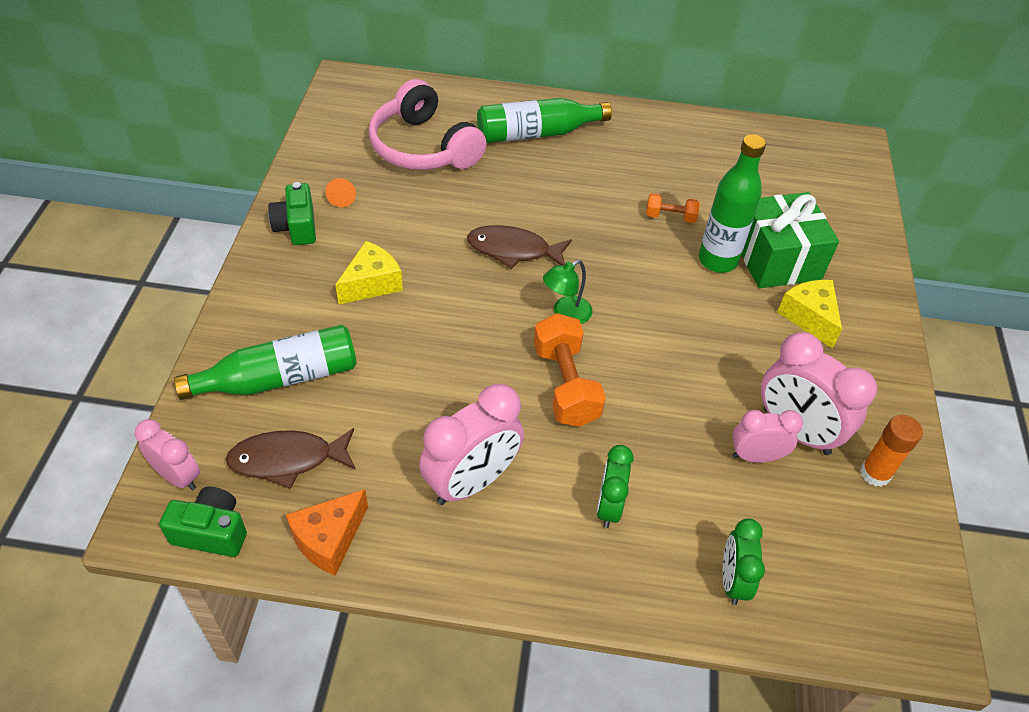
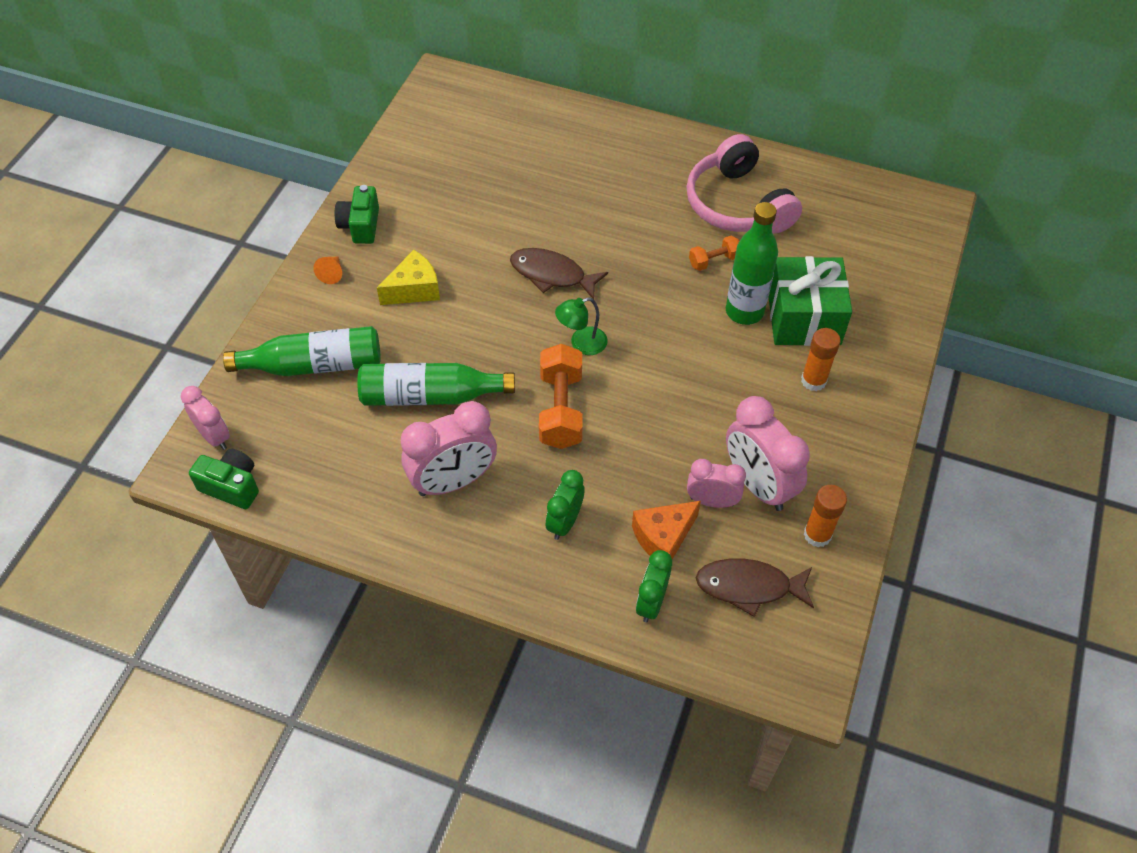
camera: 15 degrees right, 5 degrees up
brown fish [226,428,356,489] -> brown fish moved to [696,559,814,617]
orange cheese [286,489,368,576] -> orange cheese moved to [632,501,701,559]
orange cone [325,178,356,207] -> orange cone moved to [313,257,342,284]
pink headphones [369,79,487,170] -> pink headphones moved to [686,134,802,234]
green bottle [477,98,612,143] -> green bottle moved to [357,363,515,406]
orange dumbbell [646,193,700,223] -> orange dumbbell turned 45 degrees counterclockwise [689,236,739,271]
yellow cheese [777,280,842,349] -> orange glue stick [801,328,841,391]

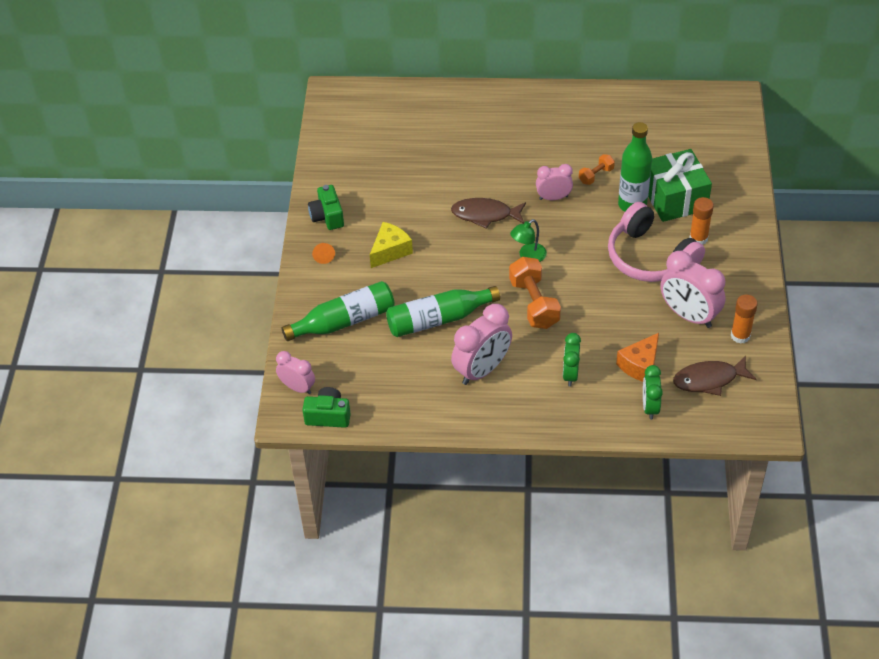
camera: 15 degrees left, 5 degrees down
pink headphones [686,134,802,234] -> pink headphones moved to [608,202,705,282]
pink clock [687,459,746,508] -> pink clock moved to [536,164,573,200]

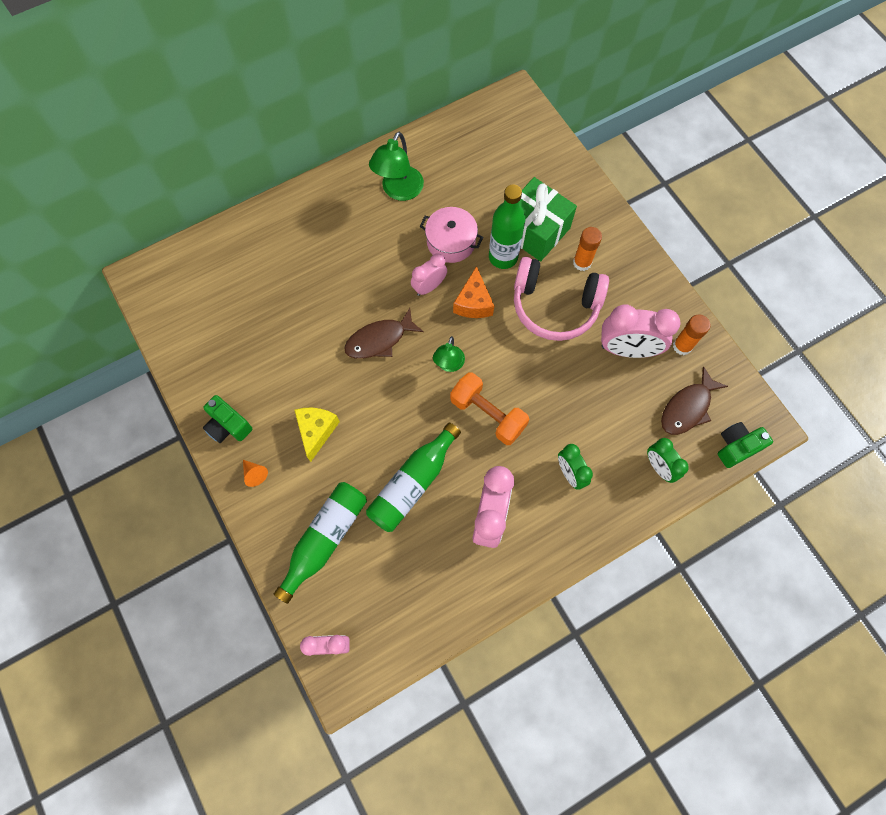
camera: 35 degrees left, 20 degrees up
green camera [302,387,351,428] -> green camera moved to [718,422,773,468]
orange dumbbell [579,154,615,185] -> pink pot [420,207,483,263]
orange cheese [616,333,659,382] -> orange cheese moved to [453,266,494,318]
none -> green lamp [369,132,424,201]

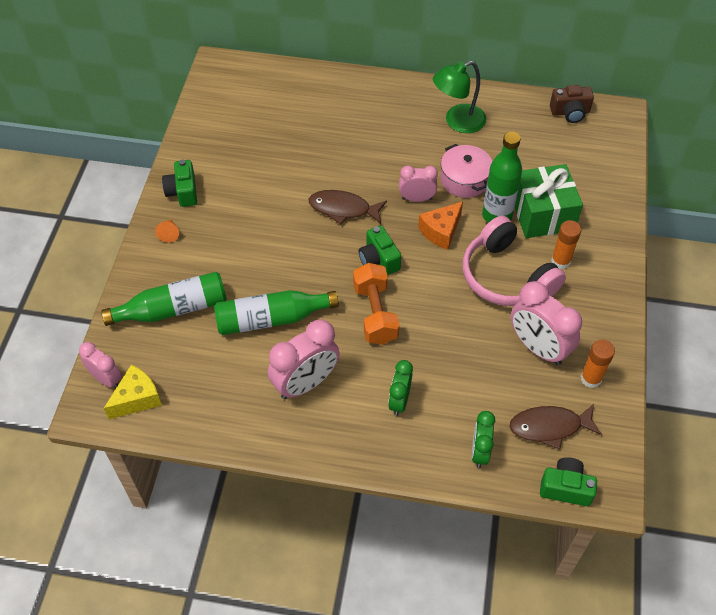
camera: 40 degrees right, 15 degrees down
yellow cheese [294,408,340,462] -> yellow cheese moved to [104,365,162,419]
green lamp [433,336,465,372] -> green camera [359,225,401,275]
none -> brown camera [550,85,594,123]

